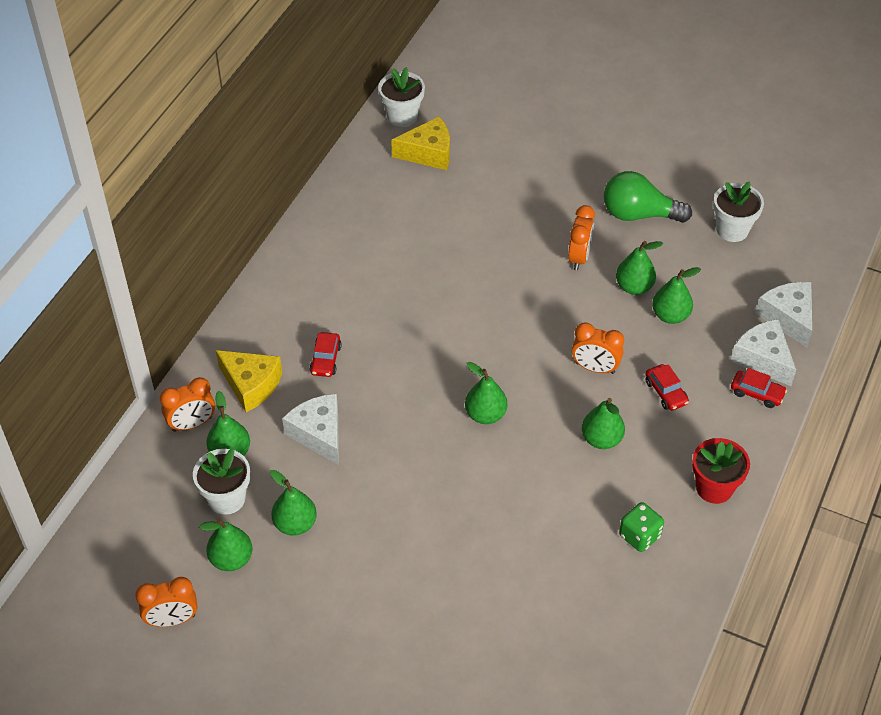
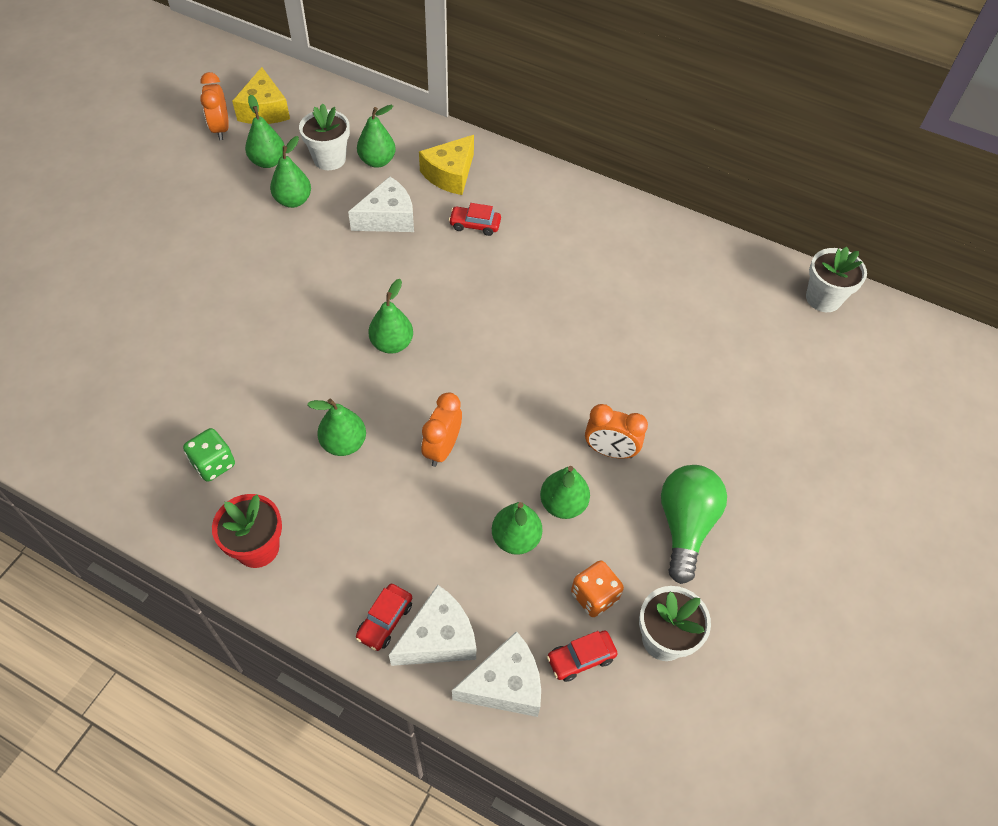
camera: 90 degrees right, 5 degrees up
orange clock [160,377,215,432] -> none
yellow cheese [391,117,450,170] -> yellow cheese moved to [232,67,290,124]
red car [645,364,689,411] -> red car moved to [547,630,618,682]
none -> orange dice [571,560,624,617]

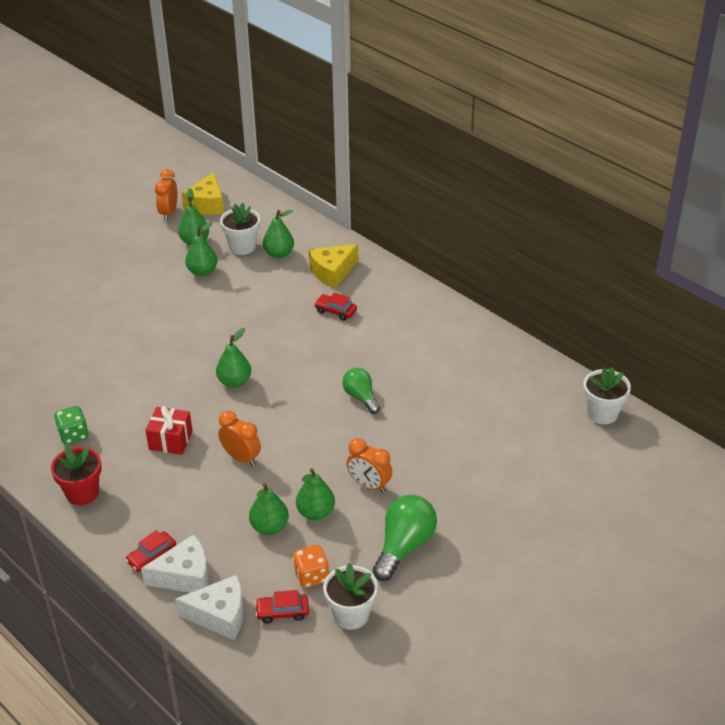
camera: 20 degrees right, 15 degrees down
green pear [307,399,366,456] -> red gift [145,406,193,455]
white cheese [348,177,414,232] -> none
orange clock [422,392,462,467] -> orange clock turned 90 degrees clockwise [218,411,261,466]
none -> green light bulb [342,368,380,414]

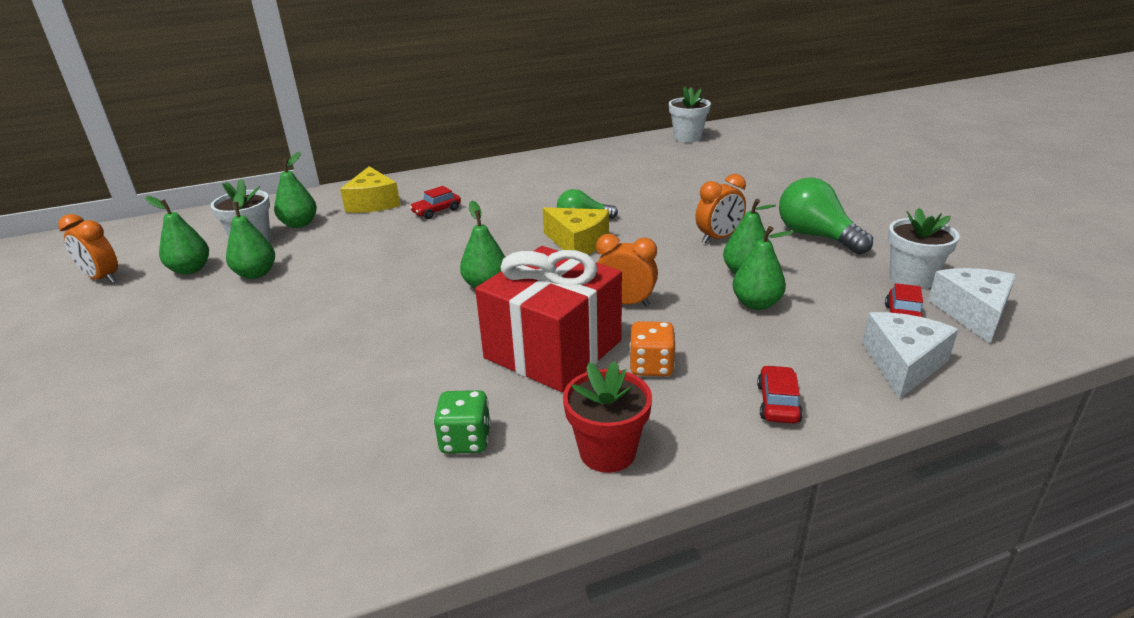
camera: 65 degrees left, 10 degrees down
red car [125,530,176,572] -> red car turned 150 degrees counterclockwise [757,365,803,424]
white cheese [141,534,209,593] -> white cheese moved to [928,268,1016,344]
red gift [145,406,193,455] -> red gift [475,246,622,392], size x1.94
yellow cheese [182,172,224,215] -> yellow cheese moved to [542,207,609,255]
orange clock [218,411,261,466] -> orange clock turned 45 degrees clockwise [596,234,658,307]
orange dice [293,545,329,588] -> orange dice moved to [629,321,676,376]

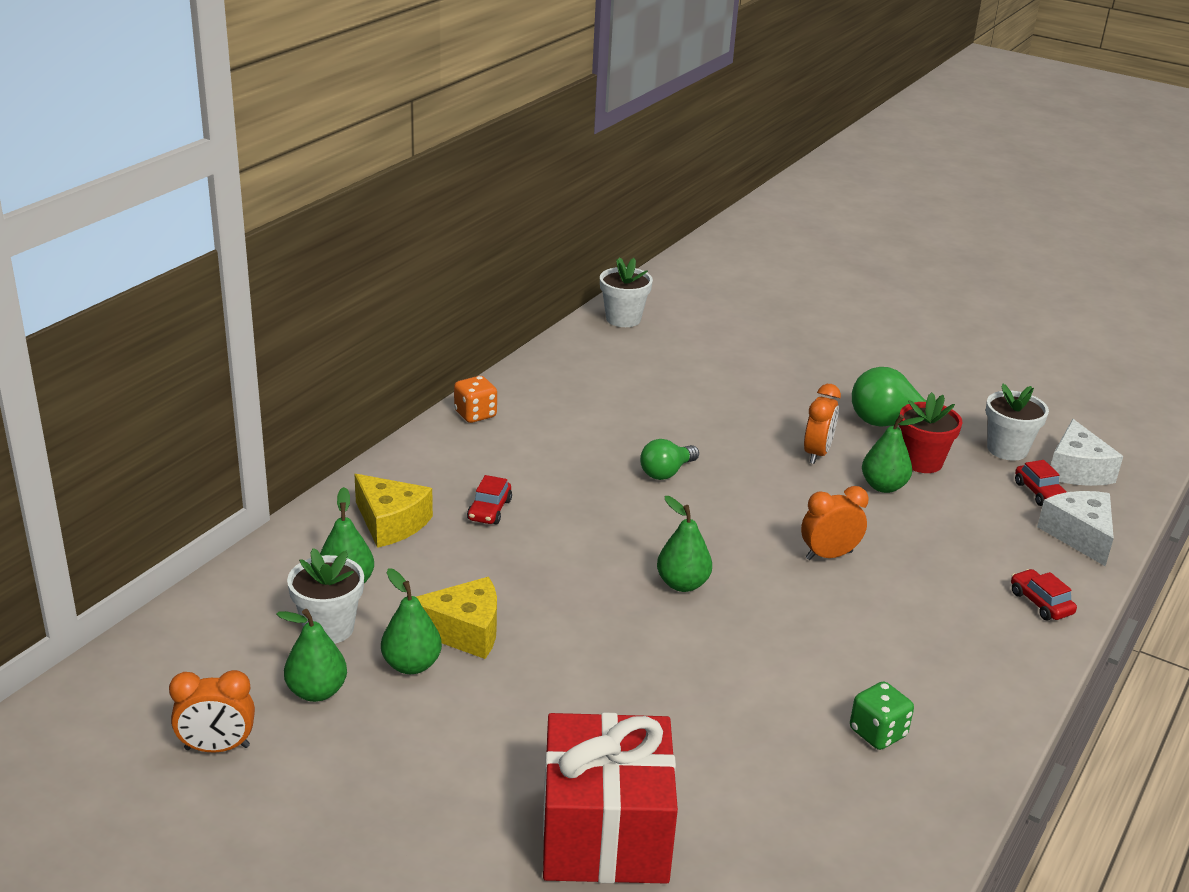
camera: 40 degrees left, 0 degrees up
red gift [475,246,622,392] -> red gift moved to [543,712,678,884]
yellow cheese [542,207,609,255] -> yellow cheese moved to [416,577,497,659]
red flower pot [563,361,652,473] -> red flower pot moved to [899,392,963,473]
orange dice [629,321,676,376] -> orange dice moved to [454,376,497,423]
green pear [733,226,794,310] -> none
white cheese [928,268,1016,344] -> white cheese turned 150 degrees counterclockwise [1051,419,1123,486]

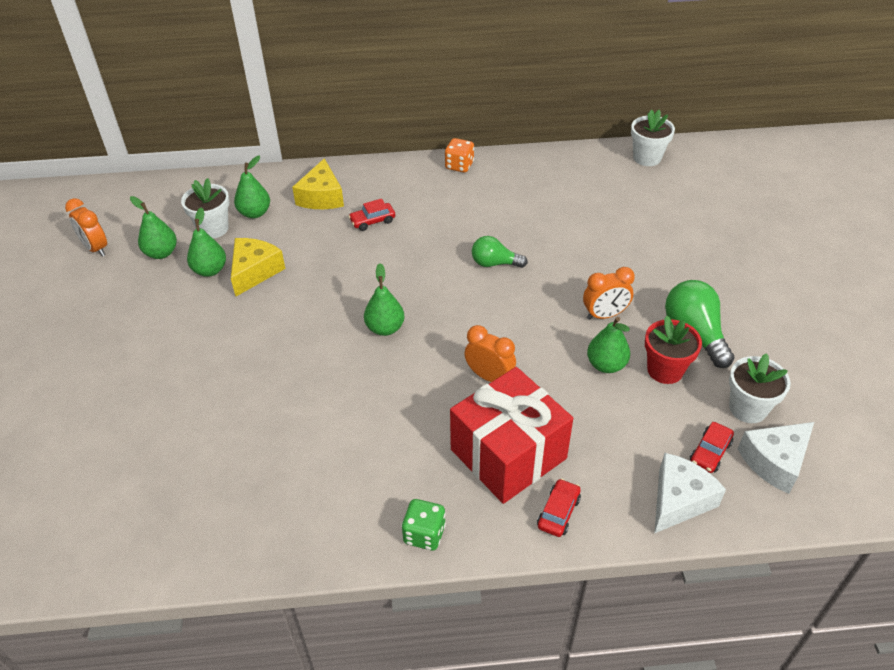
camera: 55 degrees right, 15 degrees up
yellow cheese [416,577,497,659] -> yellow cheese turned 120 degrees counterclockwise [231,238,286,296]
red gift [543,712,678,884] -> red gift moved to [450,367,573,504]
green dice [850,681,914,750] -> green dice moved to [401,499,446,551]

